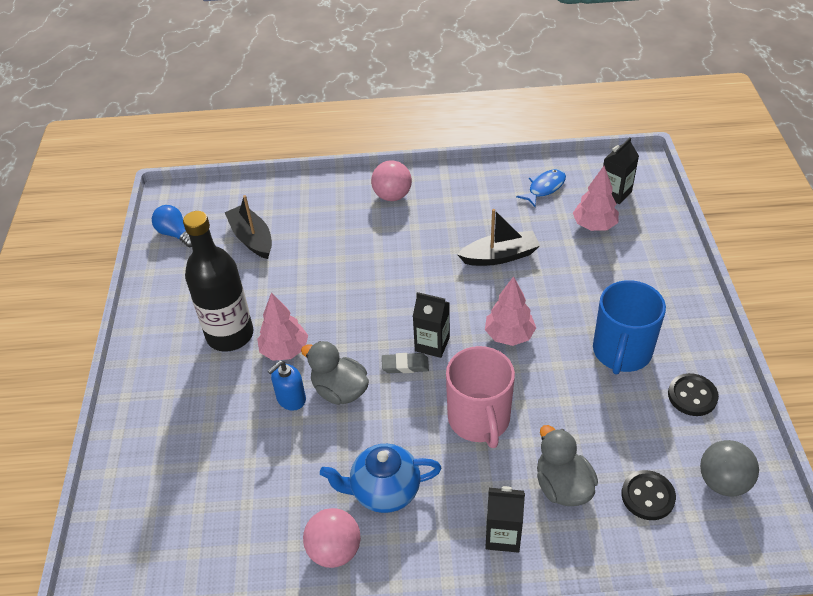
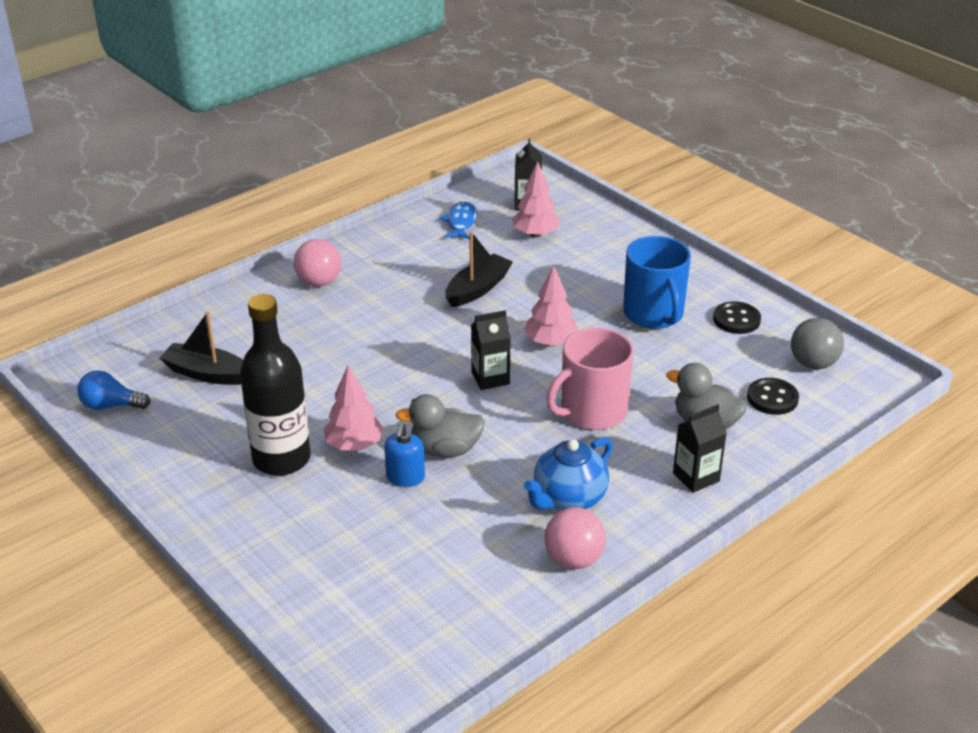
camera: 40 degrees left, 10 degrees down
grey eraser [382,353,429,373] -> none
pink mug [446,346,515,448] -> pink mug turned 105 degrees clockwise [546,328,634,430]

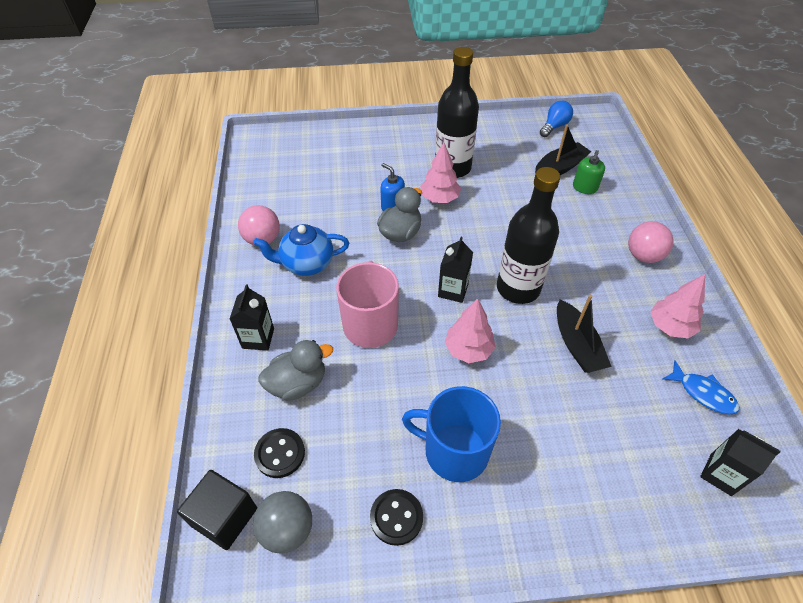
camera: 125 degrees right, 15 degrees up
pink tree [512,162,561,238] -> pink tree moved to [650,274,705,339]
blue teapot [524,438,613,510] -> blue teapot turned 90 degrees counterclockwise [253,224,349,276]
none -> black cube [177,470,257,550]
none -> black bottle [497,167,560,304]
none -> green soap dispenser [573,150,605,194]

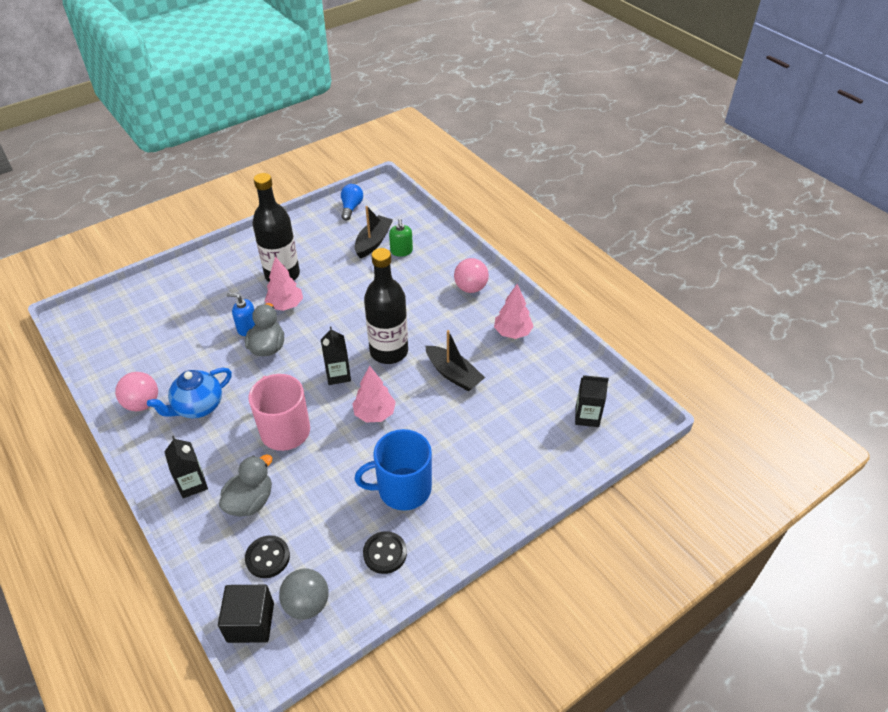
camera: 30 degrees left, 5 degrees down
blue fish [663,361,739,415] -> none

